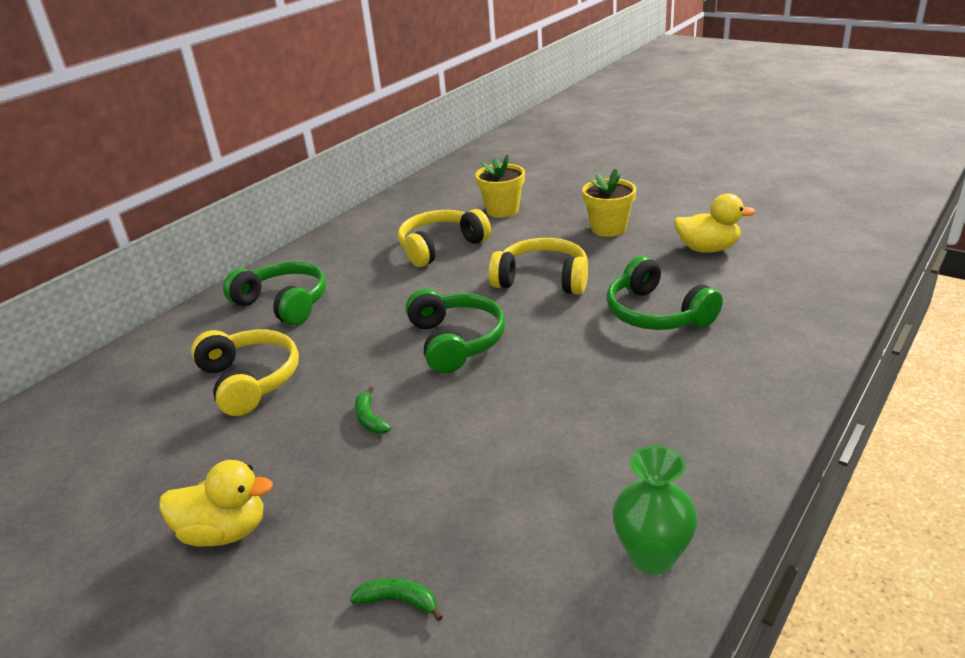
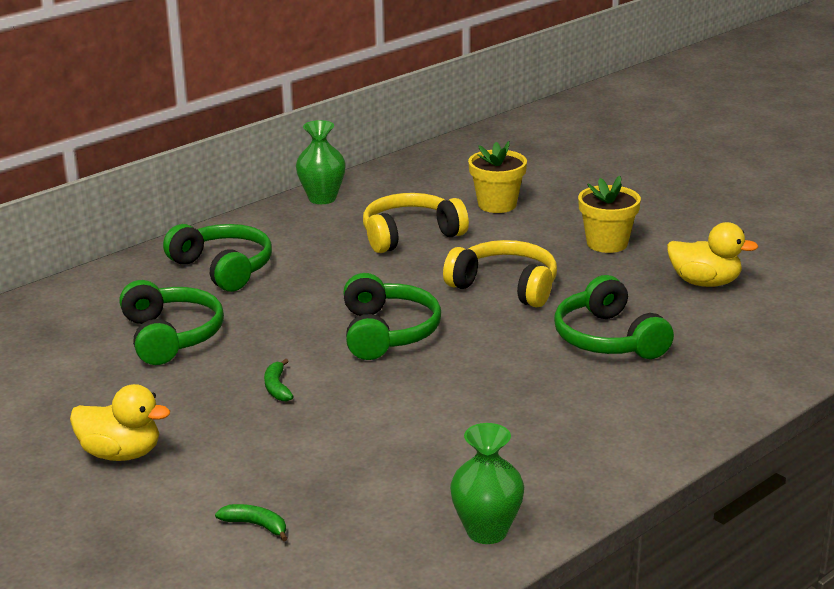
camera: 10 degrees right, 5 degrees down
yellow headphones [191,330,299,416] -> green headphones [119,280,224,365]
none -> green vase [296,120,346,204]

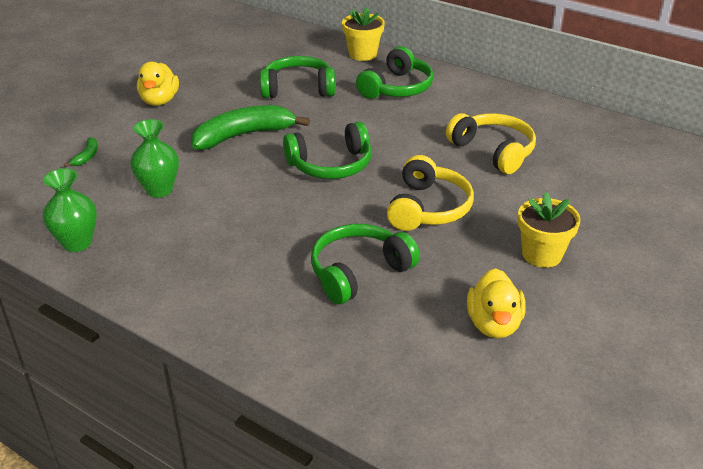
camera: 75 degrees right, 10 degrees up
green headphones [119,280,224,365] -> green headphones turned 150 degrees counterclockwise [260,56,335,98]
green banana [264,358,294,401] -> green banana [191,105,310,150], size x2.40
green vase [296,120,346,204] -> green vase moved to [130,119,179,198]
yellow flower pot [468,141,527,213] -> yellow flower pot moved to [342,7,385,61]

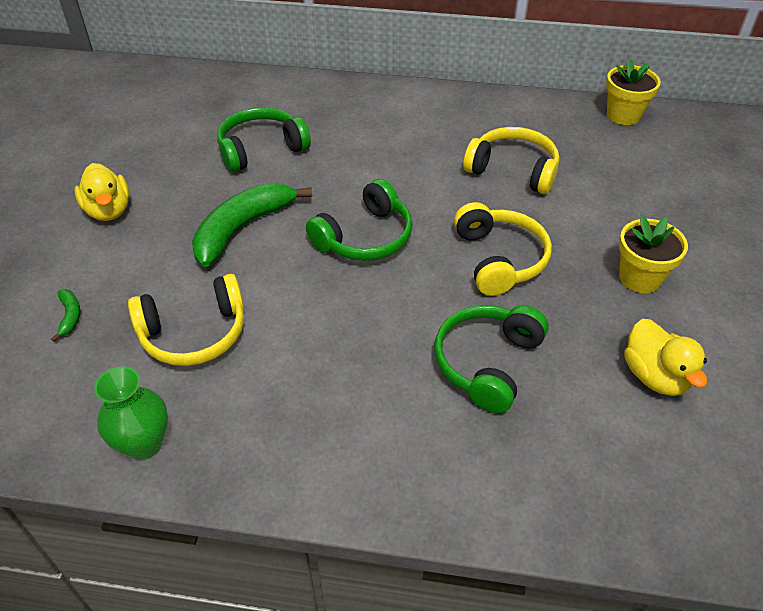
camera: 25 degrees left, 10 degrees up
green vase [130,119,179,198] -> yellow headphones [128,274,244,366]
yellow flower pot [342,7,385,61] -> yellow flower pot moved to [606,59,661,125]
green headphones [356,46,434,99] -> none

